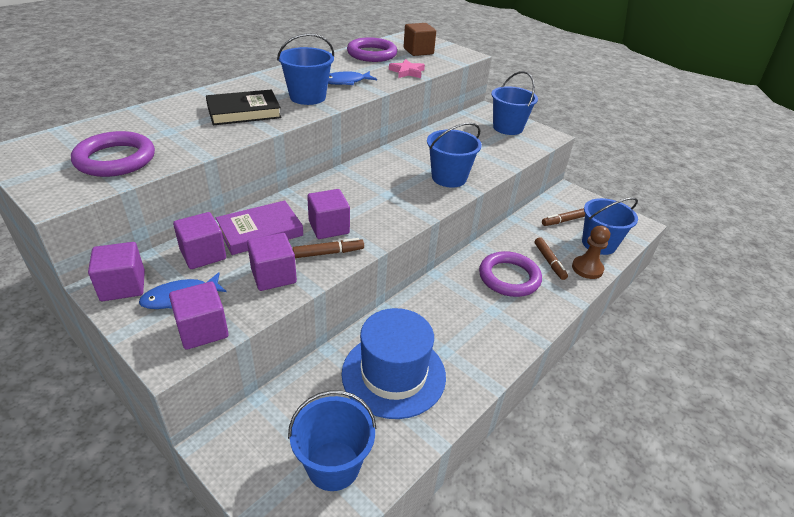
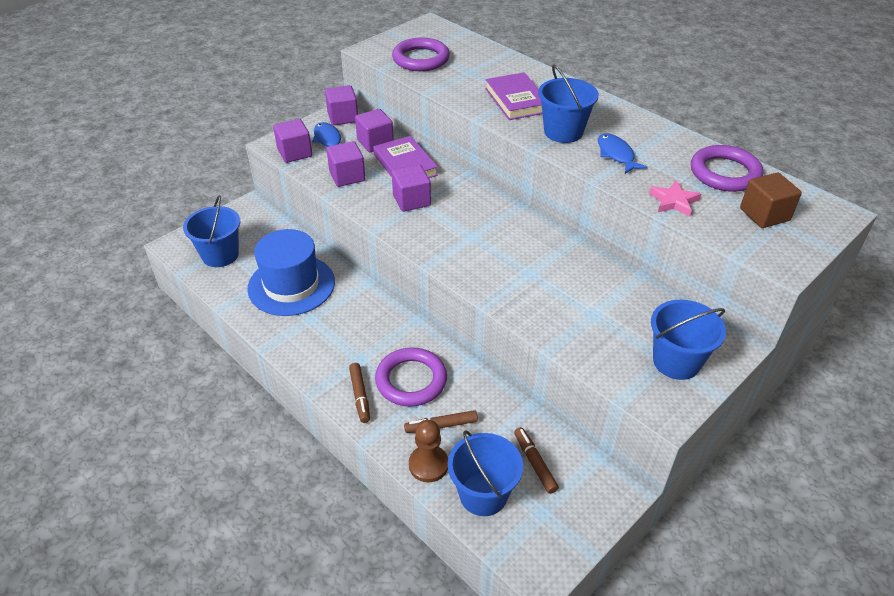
camera: 95 degrees right, 5 degrees up
black book [206,90,282,125] -> purple book [485,72,542,120]
brown marker [292,238,364,258] -> brown marker moved to [349,363,370,423]
blue bucket [427,122,482,187] -> none

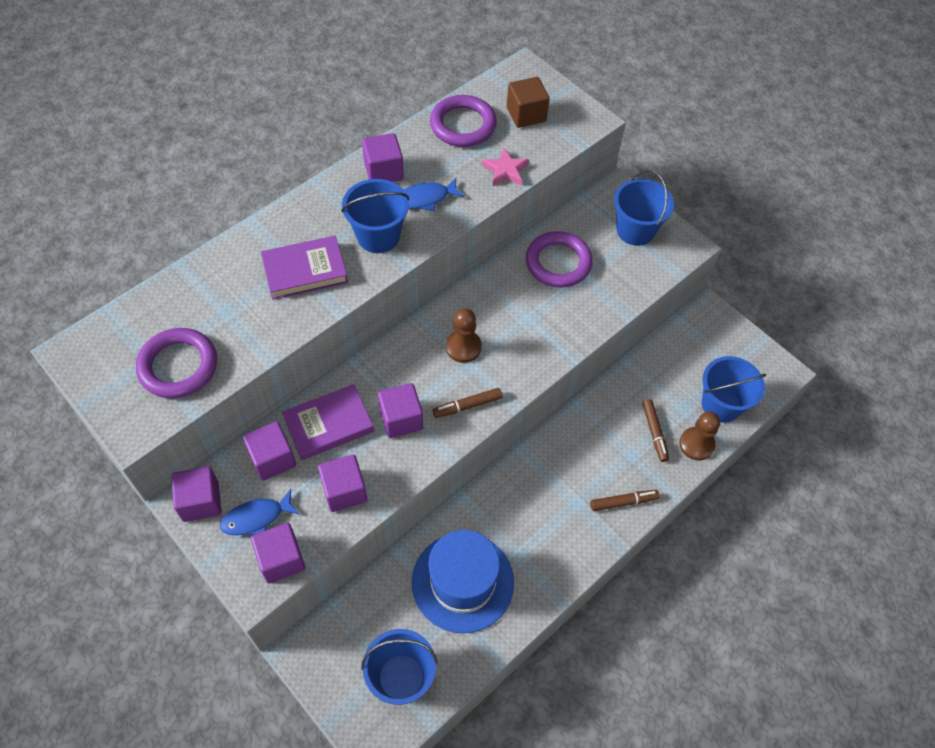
camera: 90 degrees left, 15 degrees up
purple ring [375,348,447,407] -> purple ring moved to [526,231,593,288]
brown marker [514,427,559,494] -> brown marker moved to [433,388,502,418]
none -> purple cube [362,133,404,182]
none -> brown pawn [446,308,482,363]

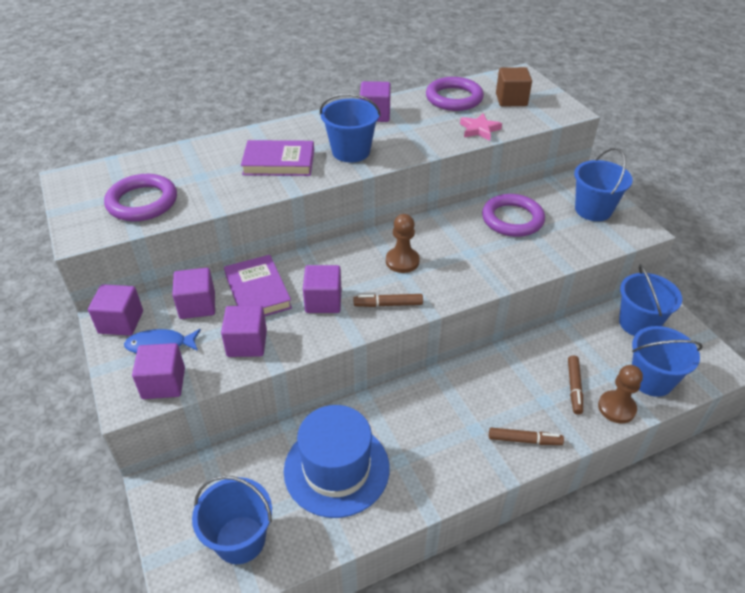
camera: 20 degrees right, 15 degrees down
purple book [282,384,374,460] -> purple book turned 75 degrees clockwise [224,255,292,316]
blue fish [404,178,465,211] -> none
none -> blue bucket [619,264,682,336]

